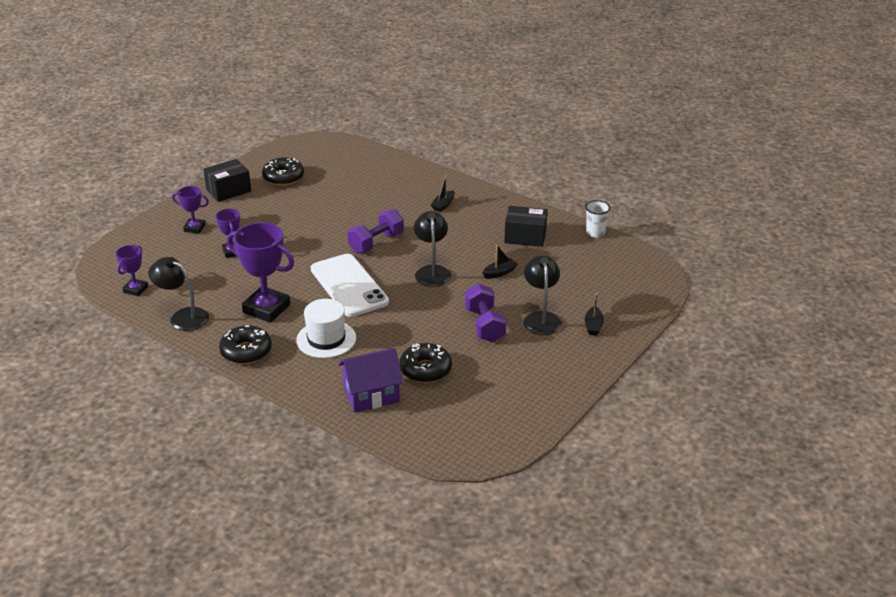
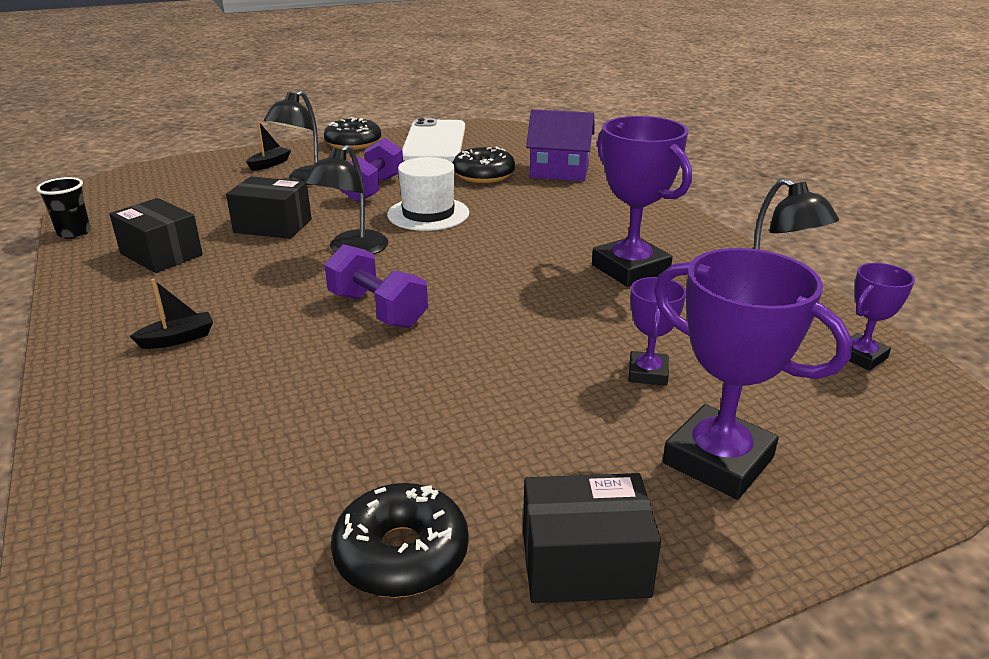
camera: 150 degrees left, 5 degrees down
purple trophy [172,186,209,234] -> purple trophy [654,248,852,499], size x1.87
black donut [219,325,272,364] -> black donut moved to [324,117,381,150]
white hat [296,299,356,358] -> white hat moved to [387,157,469,231]
white phone [311,254,389,317] -> white phone moved to [402,118,465,162]
purple dumbbell [347,209,404,253] -> purple dumbbell turned 60 degrees clockwise [325,244,428,328]
black boat [483,245,518,279] -> black box [226,176,312,239]
white cup [585,200,611,238] -> black cup [36,177,91,239]

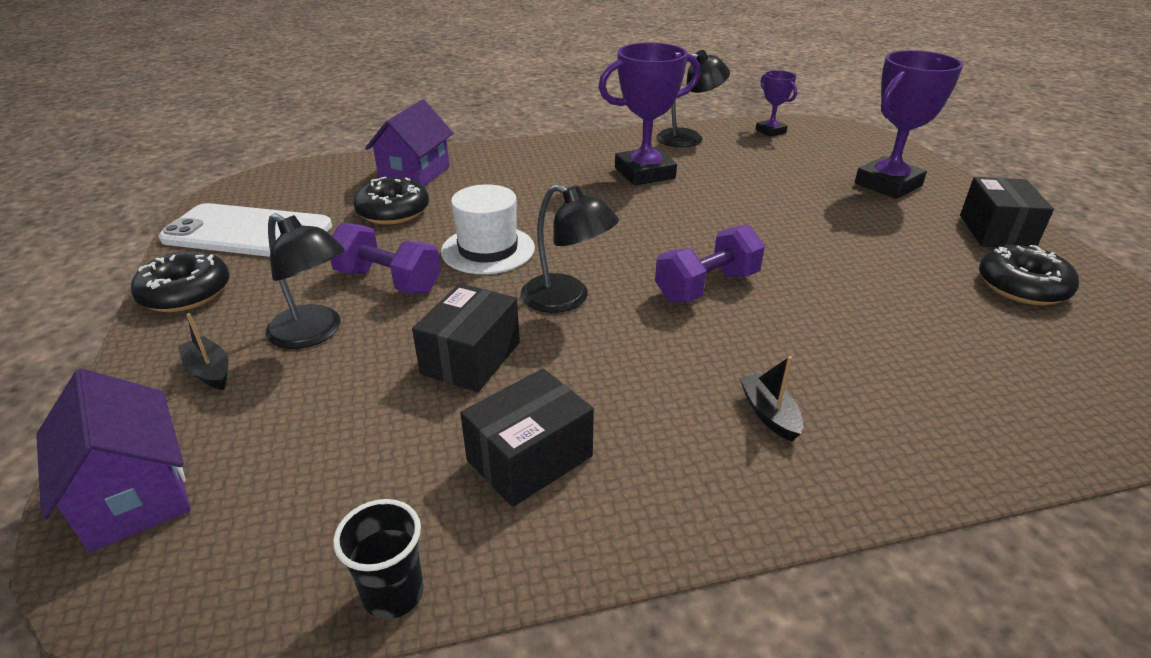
camera: 80 degrees left, 5 degrees up
purple trophy [628,277,686,386] -> none
none -> purple house [36,369,191,552]

